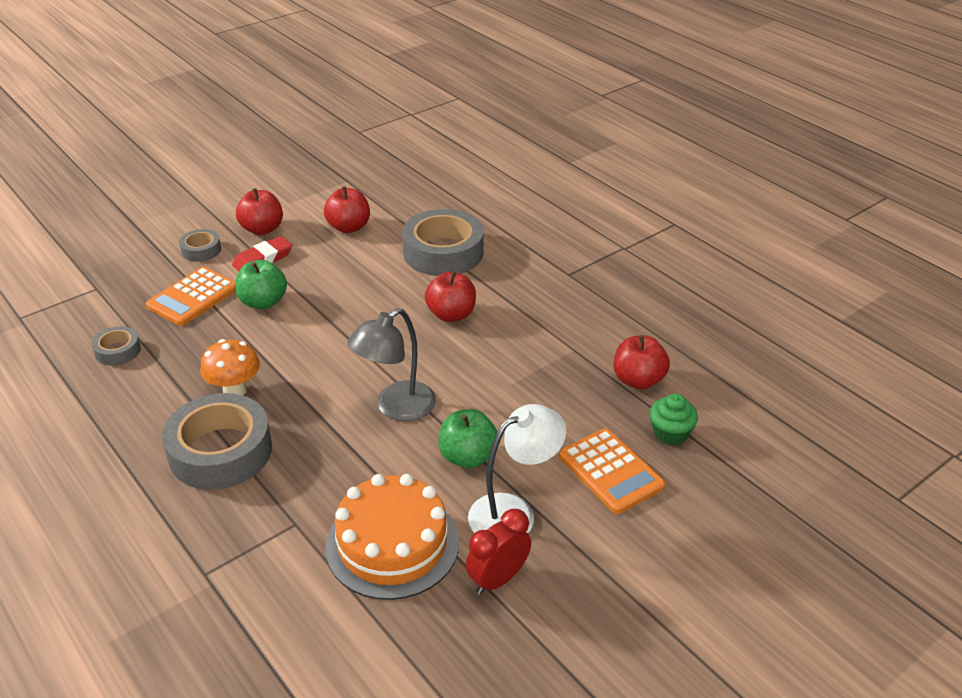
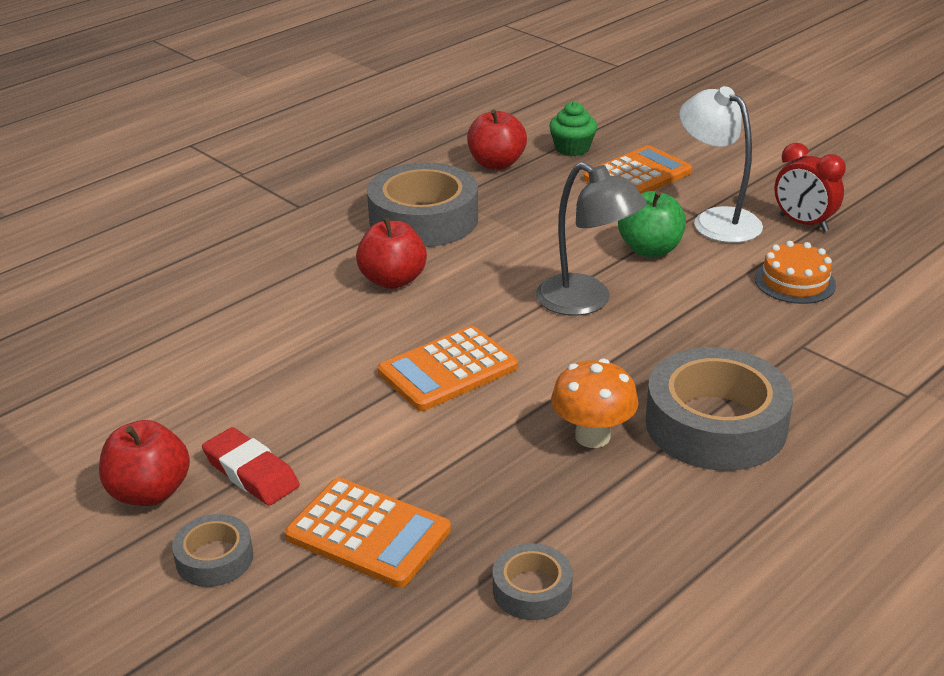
camera: 95 degrees left, 5 degrees down
green apple [235,260,287,309] -> none
red apple [324,186,370,233] -> none
orange cake [325,474,459,600] -> orange cake [755,241,836,304], size x0.56
grey tape [402,209,484,276] -> grey tape moved to [367,163,478,247]
none -> orange calculator [378,326,518,411]

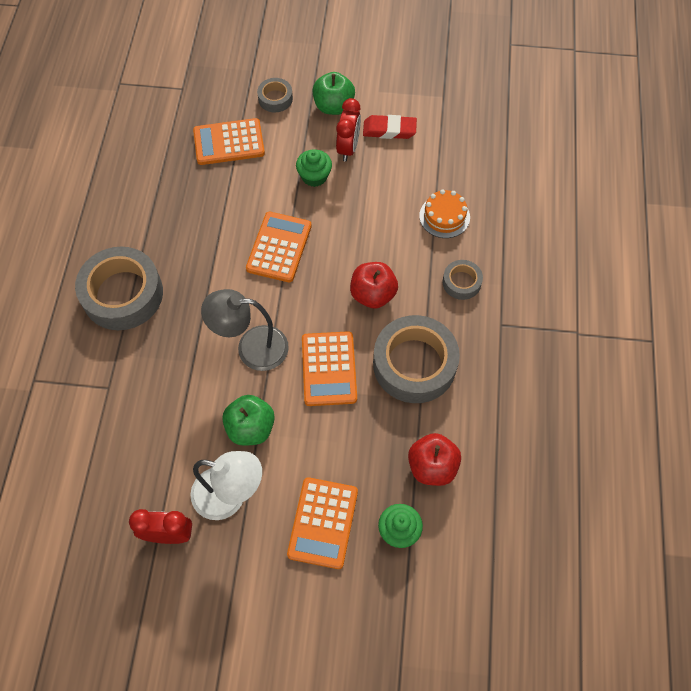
camera: 140 degrees right, 30 degrees up
red apple [99,420,190,506] -> green apple [312,72,355,115]
red eraser [202,427,300,505] -> red eraser moved to [363,115,417,139]
grey tape [493,544,573,620] -> grey tape moved to [442,260,483,300]
orange mushroom [551,359,639,448] -> none
orange cake [755,241,836,304] -> orange cake moved to [419,189,470,238]
none -> green cupcake [296,149,332,187]
none -> orange calculator [302,331,357,406]
none -> red clock [336,98,361,161]

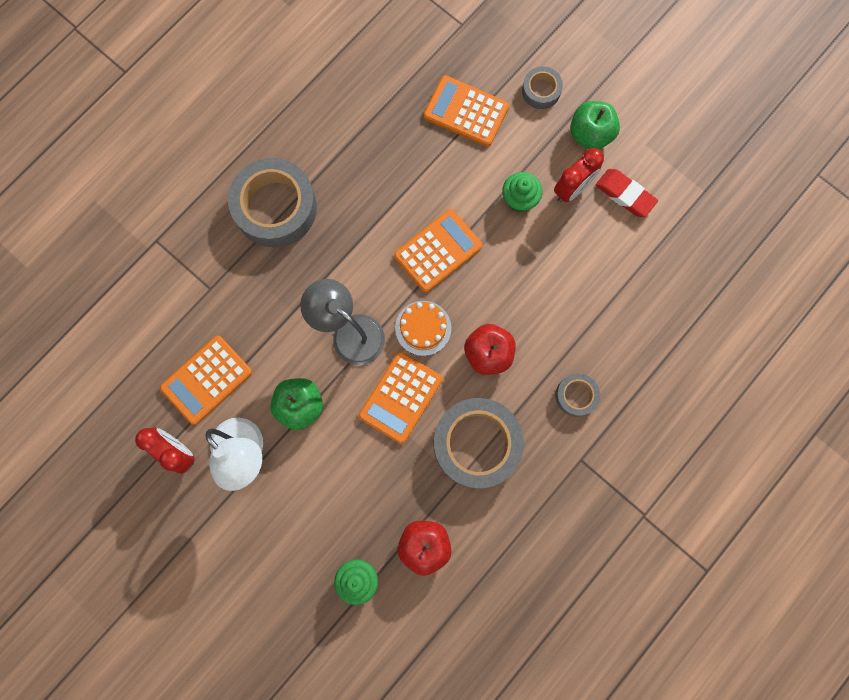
camera: 35 degrees right, 15 degrees up
orange calculator [287,477,358,569] -> orange calculator moved to [160,336,252,425]
orange cake [419,189,470,238] -> orange cake moved to [395,301,451,356]

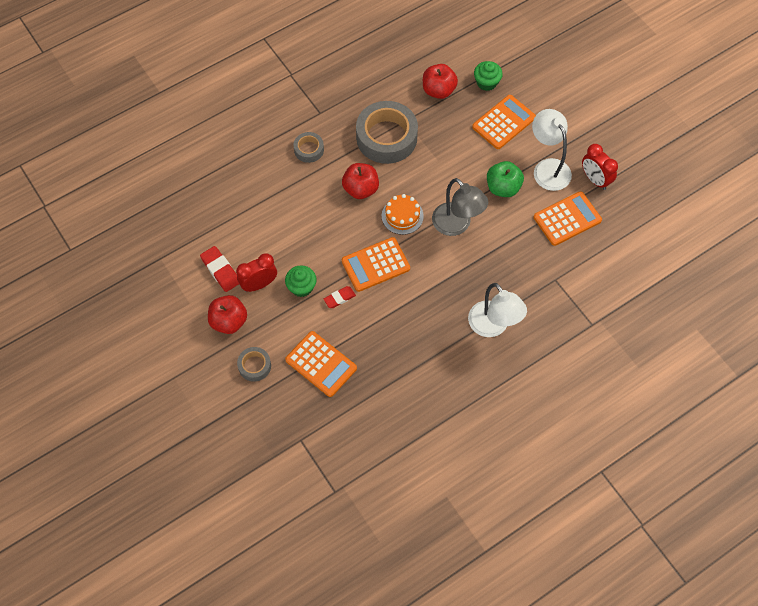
camera: 165 degrees left, 15 degrees down
grey tape [228,158,317,247] -> white lamp [468,283,527,337]
orange calculator [359,352,443,444] -> orange calculator moved to [472,95,536,149]
green apple [570,101,620,149] -> red apple [208,295,247,334]
none -> red eraser [324,286,356,308]

